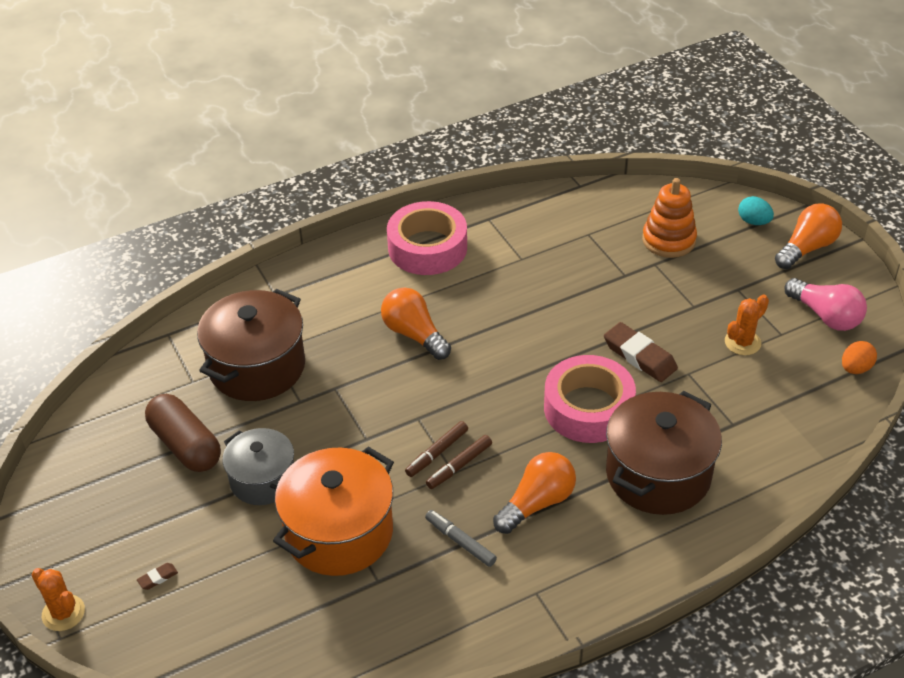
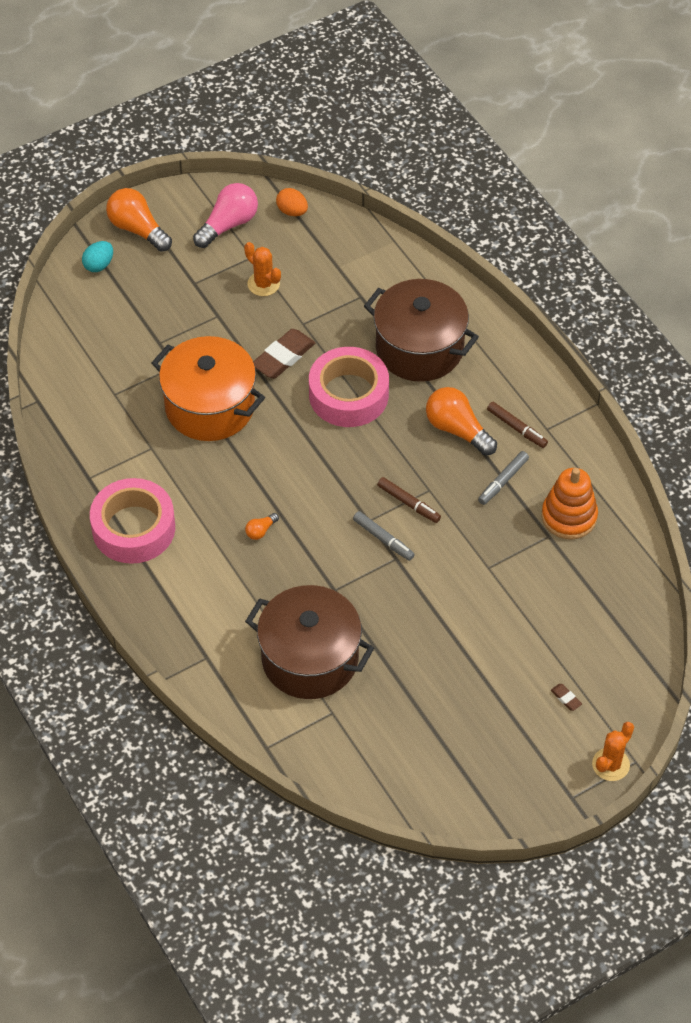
camera: 95 degrees left, 10 degrees up
brown capsule [145,394,221,472] -> none
grey pot [223,428,294,505] -> none
orange pot [273,446,394,576] -> orange pot moved to [152,336,265,441]
orange light bulb [381,287,451,360] -> orange light bulb [245,513,279,540], size x0.46
brown marker [426,435,492,489] -> brown marker moved to [487,402,548,448]
orange stacking toy [642,178,697,258] -> orange stacking toy moved to [542,468,598,540]
none -> grey marker [353,511,415,561]

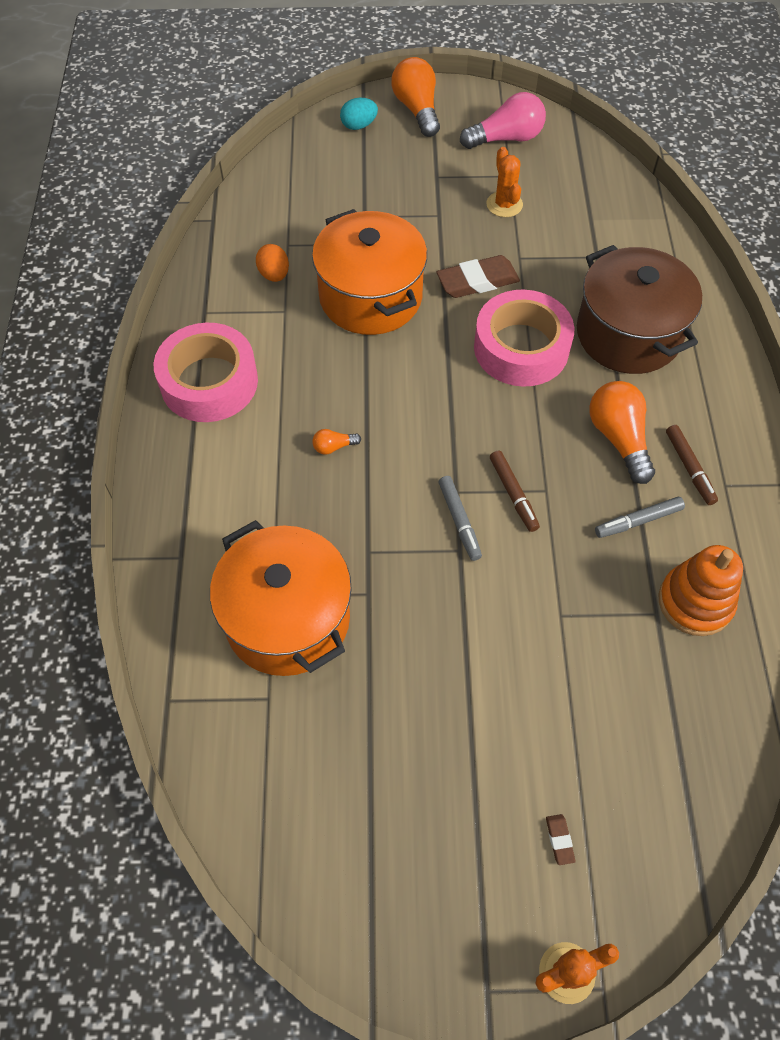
camera: 30 degrees right, 5 degrees up
brown pot [245,585,374,699] -> orange pot [210,520,352,676]
orange egg [276,188,308,216] -> orange egg moved to [256,244,289,282]

